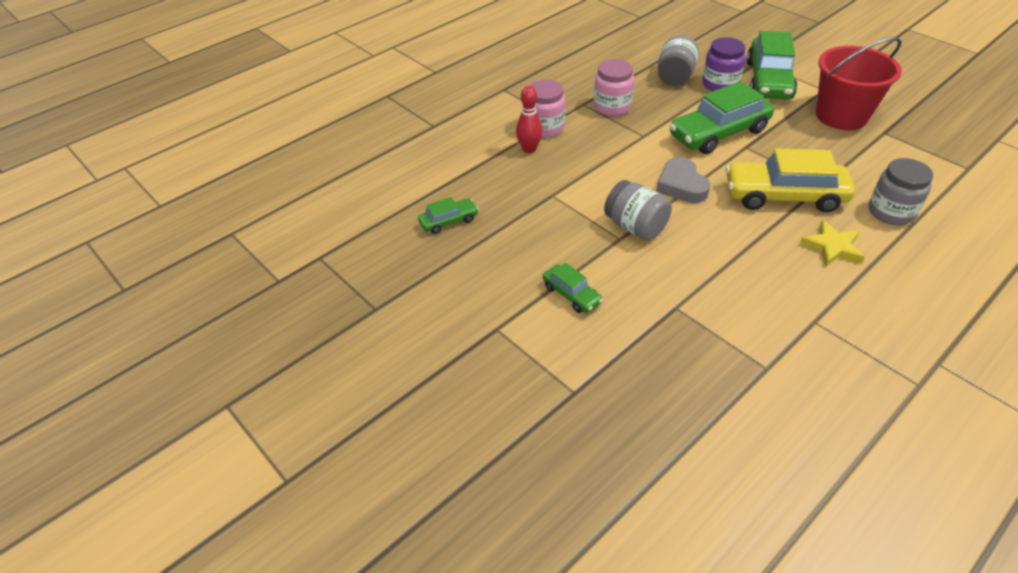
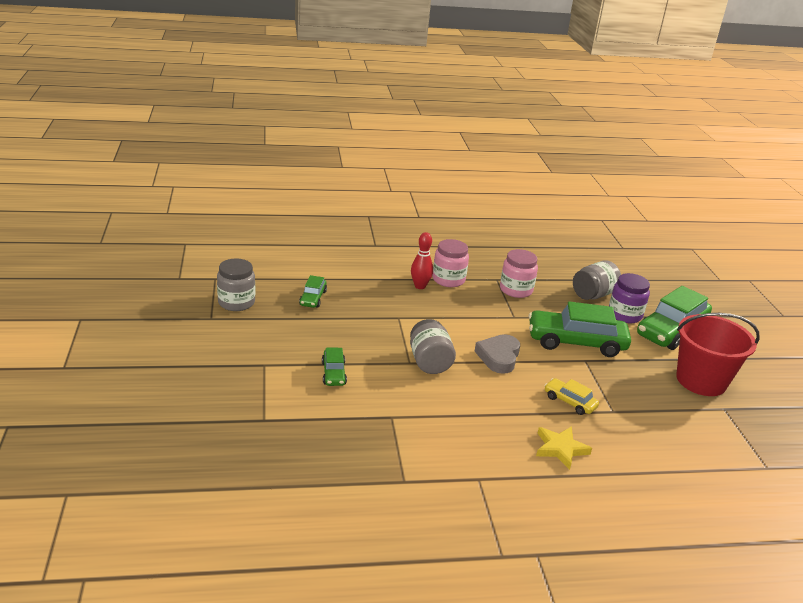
camera: 30 degrees right, 15 degrees down
green car [418,197,479,234] -> green car turned 90 degrees clockwise [299,275,327,308]
yellow car [726,148,855,212] -> yellow car [544,378,599,415], size x0.49
grey jar [869,158,933,225] -> grey jar moved to [217,258,255,311]

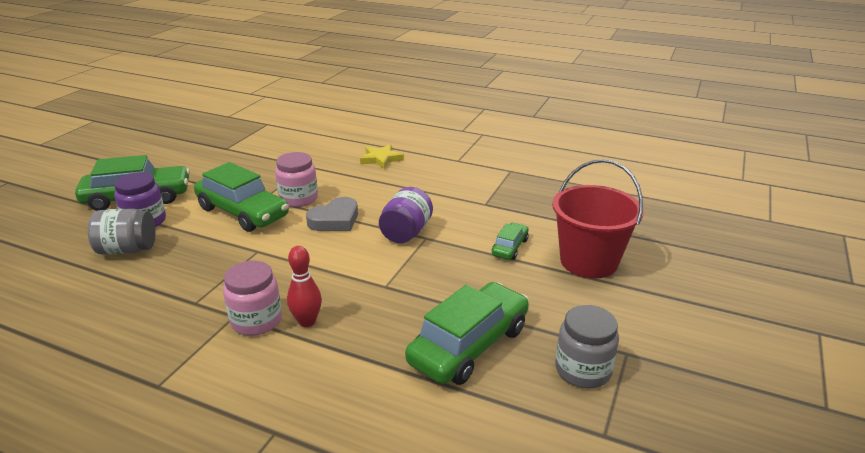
camera: 145 degrees left, 0 degrees up
green car [299,275,327,308] -> green car [405,282,529,385], size x2.04
grey jar [410,319,456,374] -> purple jar [379,187,433,243]
pink jar [500,249,538,298] -> pink jar moved to [275,152,318,207]
yellow car [544,378,599,415] -> none
red bucket [676,313,760,396] -> red bucket moved to [552,159,644,279]

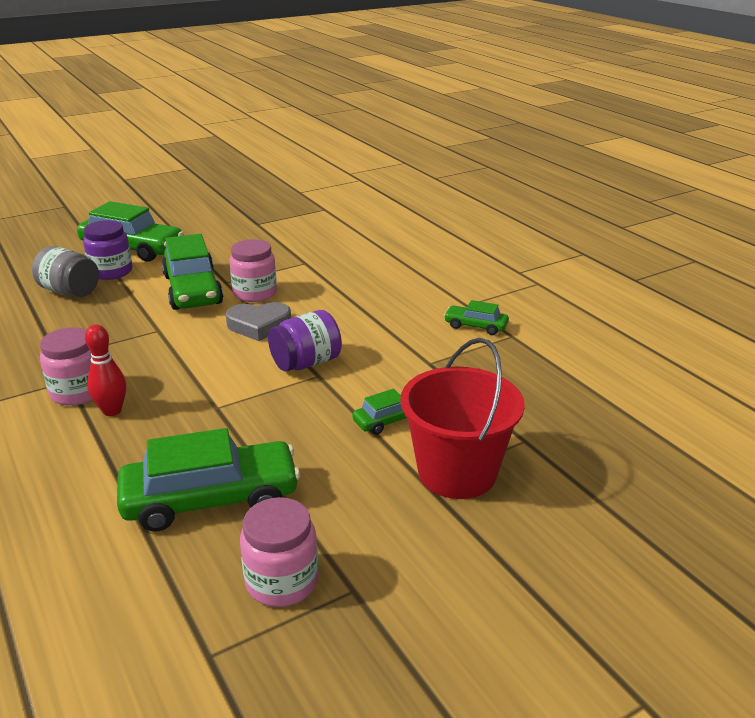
camera: 35 degrees right, 0 degrees up
yellow star [360,144,404,169] -> none
grey jar [555,305,619,389] -> pink jar [240,497,318,607]
none -> green car [444,300,509,335]

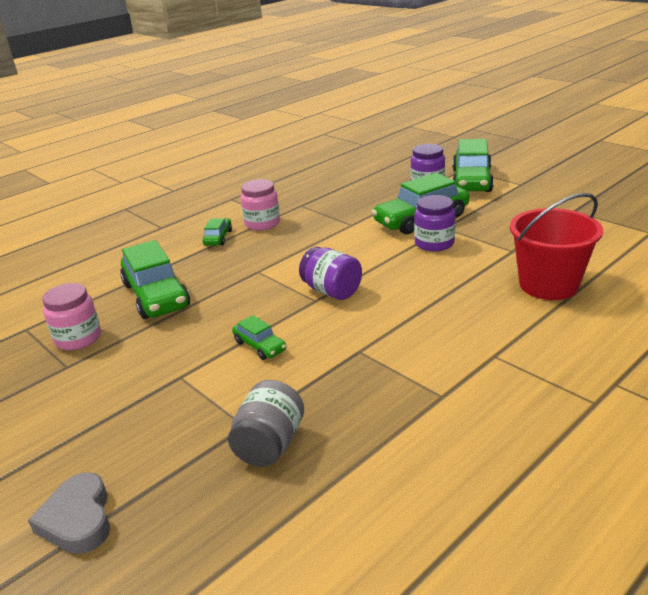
camera: 80 degrees right, 0 degrees up
grey jar [32,246,99,297] -> grey jar moved to [228,380,304,467]
red bowling pin [85,324,126,416] -> none
grey heart [226,302,291,341] -> grey heart moved to [28,472,110,554]
pink jar [229,239,277,302] -> purple jar [414,195,456,252]
red bucket [400,338,525,499] -> red bucket moved to [510,193,603,300]
green car [444,300,509,335] -> green car moved to [203,218,232,246]

